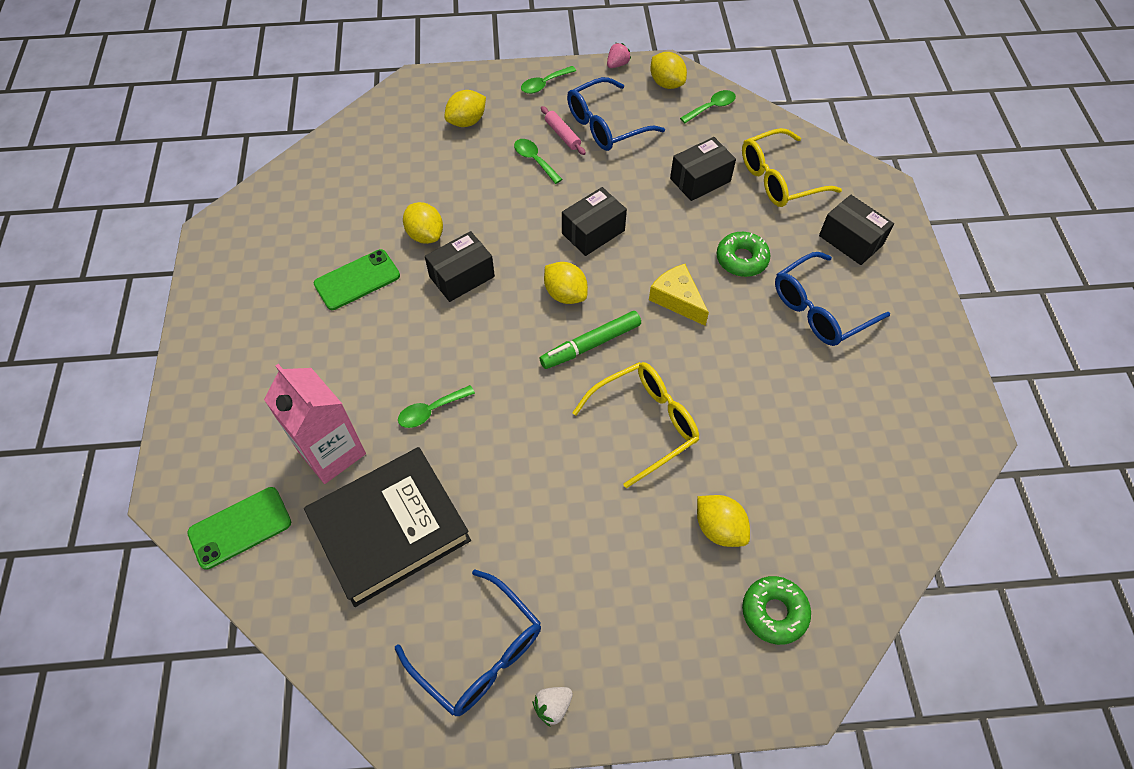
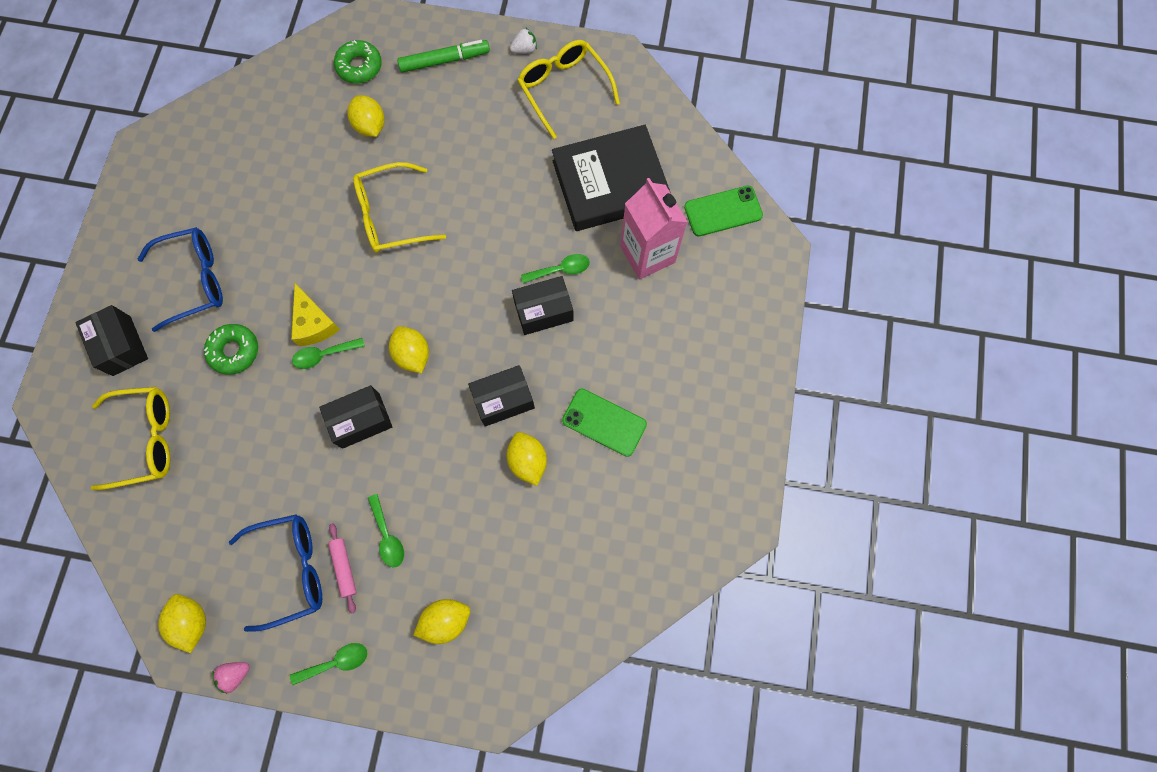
camera: 165 degrees left, 15 degrees up
green phone [314,249,400,310] -> green phone turned 45 degrees clockwise [562,388,647,457]
blue glasses [395,569,541,716] -> yellow glasses [517,40,620,139]
green marker [540,311,641,369] -> green marker moved to [397,40,490,73]
black box [670,137,736,201] -> black box moved to [512,276,574,335]
green spoon [680,90,736,123] -> green spoon moved to [292,338,365,369]

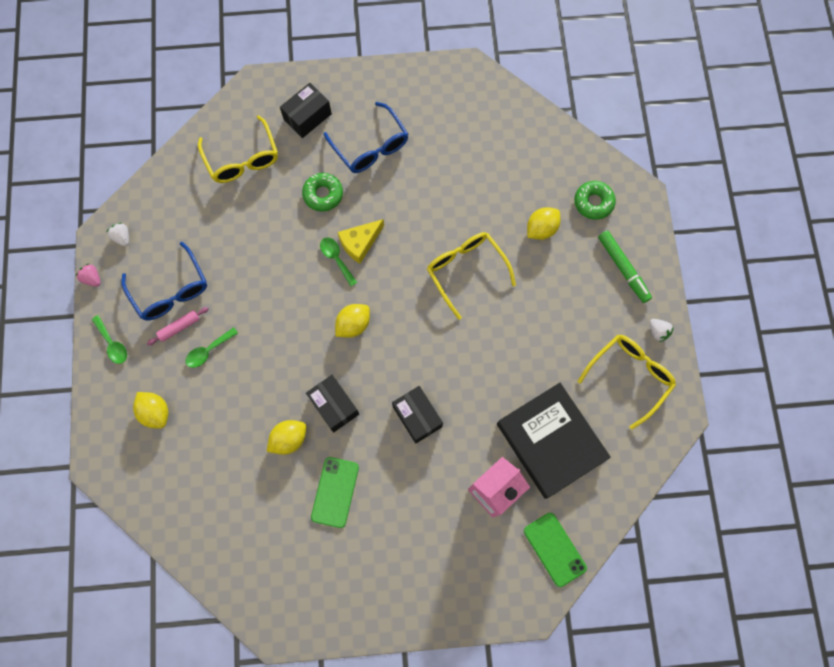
camera: 75 degrees right, 0 degrees up
yellow lemon [158,594,206,653] -> white strawberry [107,222,129,246]
black box [319,385,392,449] -> none
green spoon [521,254,590,284] -> none

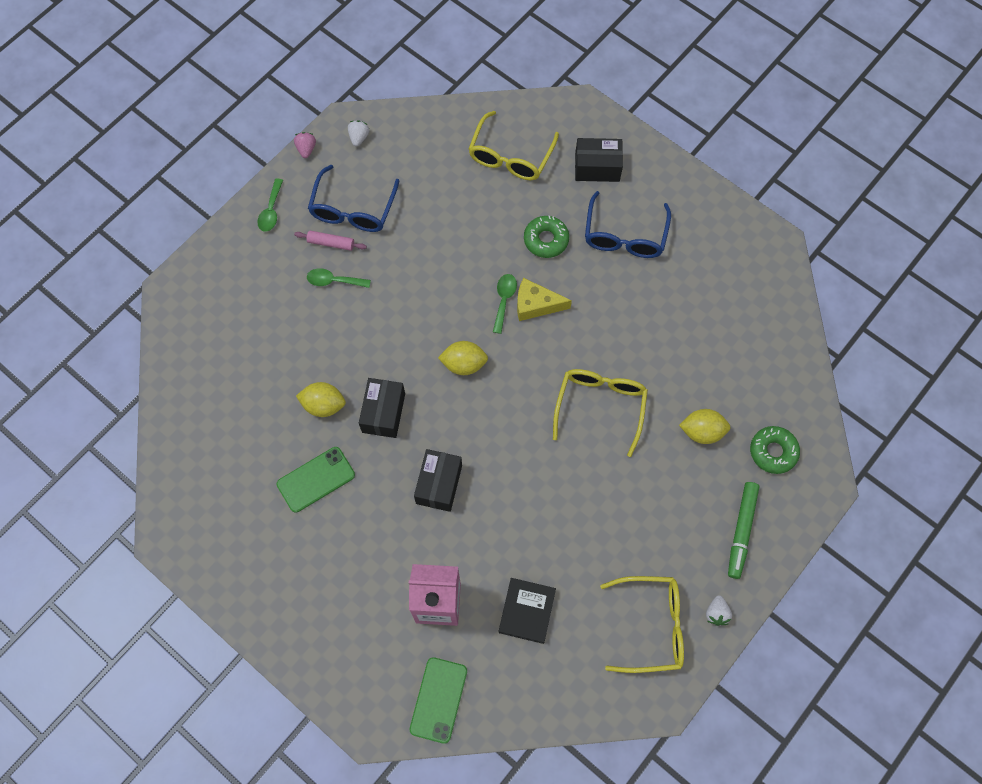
camera: 45 degrees right, 5 degrees down
yellow lemon [133,392,169,429] -> none
black book [497,383,611,499] -> black book [499,578,556,644], size x0.53

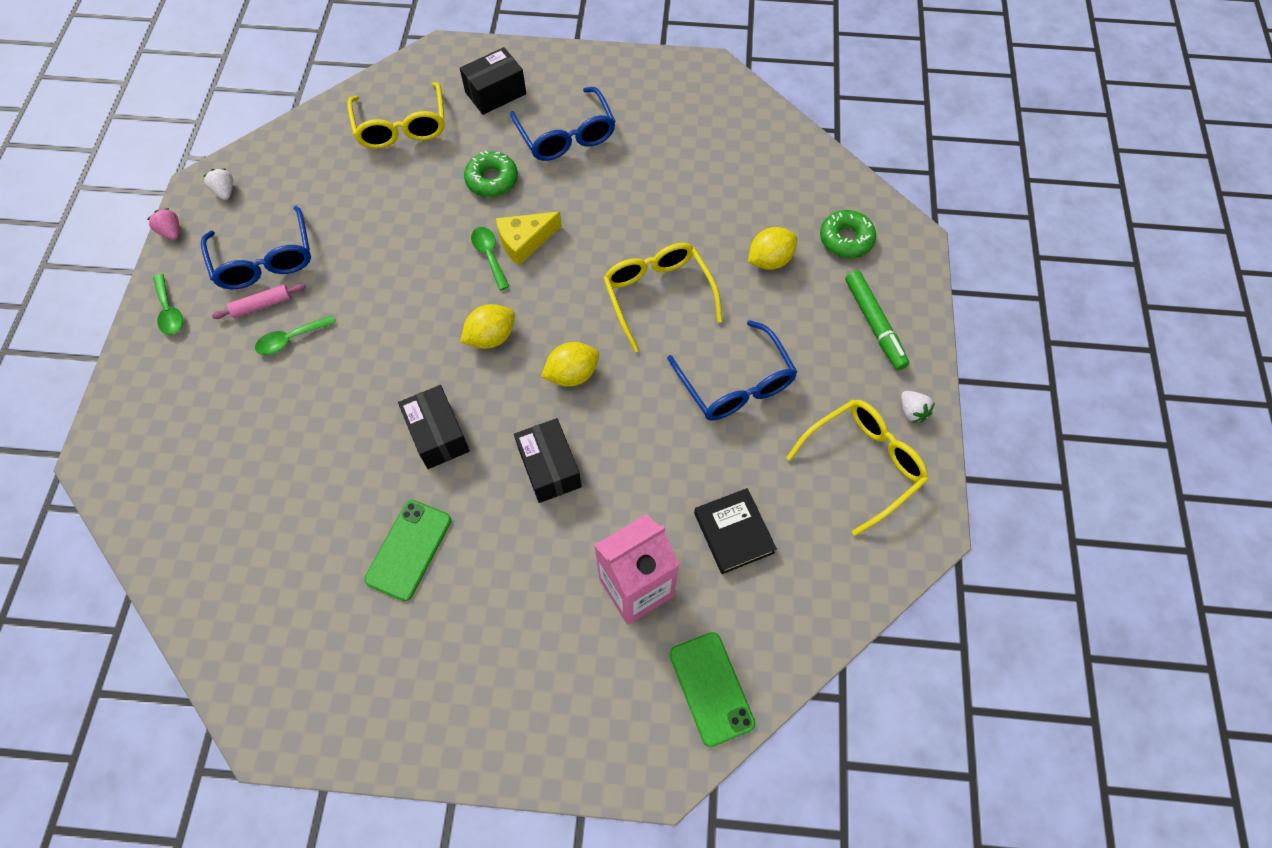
camera: 35 degrees left, 5 degrees down
yellow lemon [296,382,346,417] -> yellow lemon moved to [541,342,599,387]
none -> blue glasses [667,320,797,421]

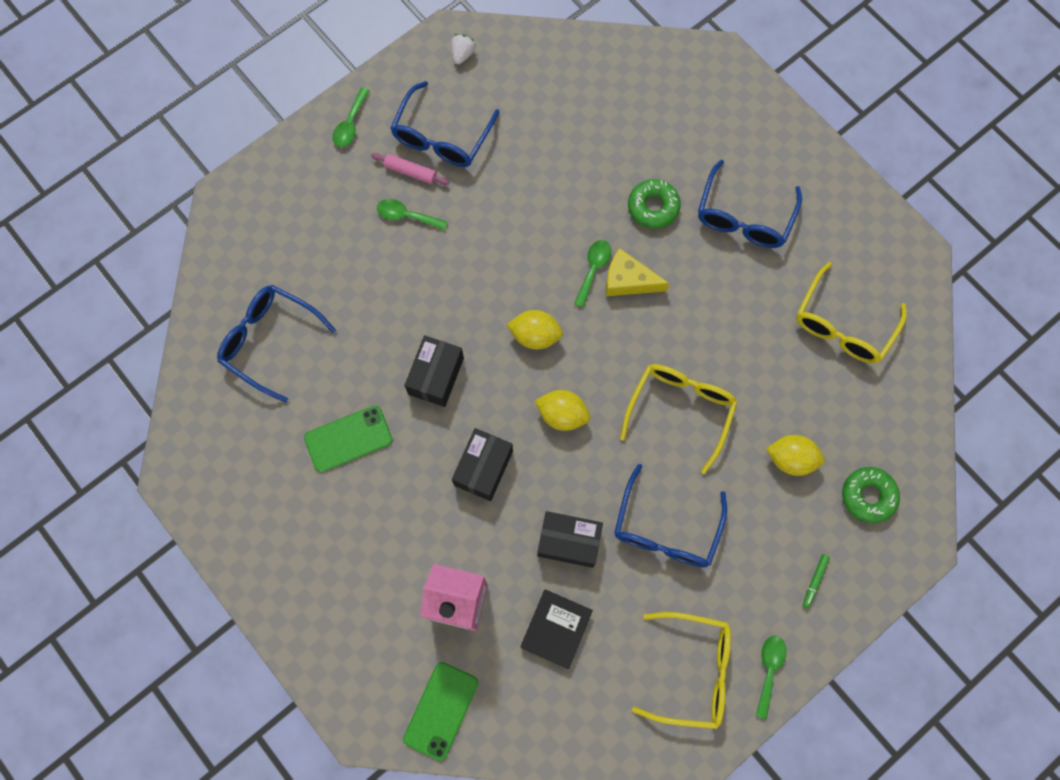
camera: 45 degrees right, 10 degrees up
pink strawberry [147,208,179,240] -> none
yellow glasses [347,82,445,149] -> yellow glasses moved to [796,262,907,364]
black box [460,47,526,115] -> black box moved to [537,511,603,568]
green marker [846,271,909,370] -> green marker [803,554,830,608], size x0.50
white strawberry [901,391,935,423] -> green spoon [756,636,787,719]
none -> blue glasses [217,285,336,403]

